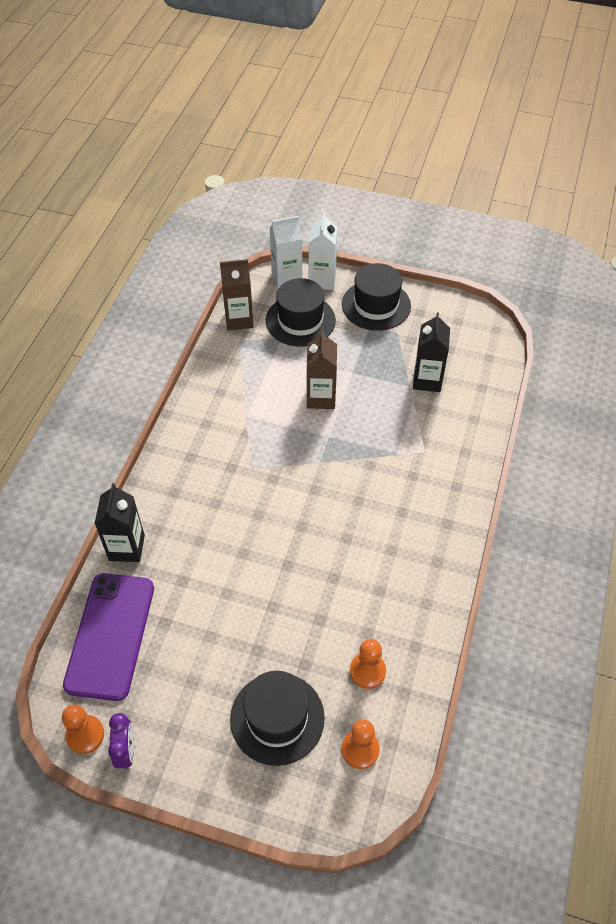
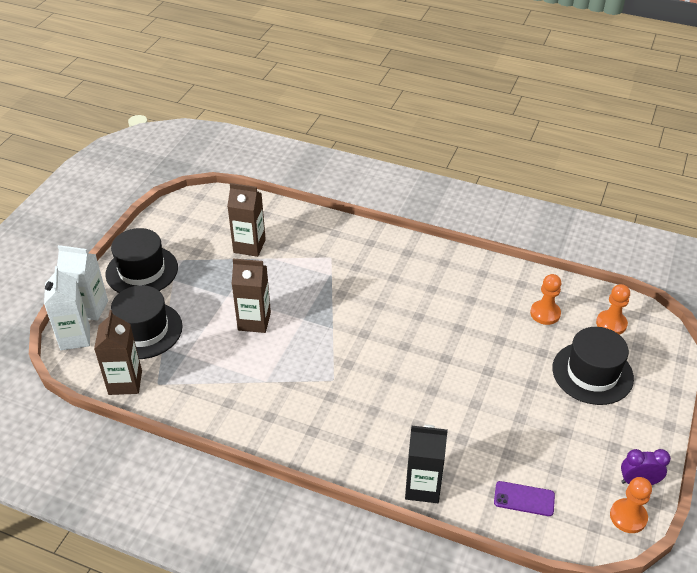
camera: 85 degrees left, 10 degrees down
purple phone [63,573,154,701] -> purple phone [494,481,555,516], size x0.45
black carton [413,312,450,392] -> brown carton [227,183,266,257]

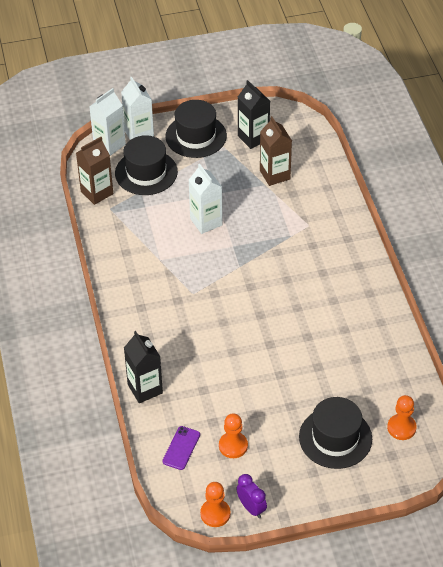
camera: 55 degrees right, 5 degrees up
brown carton [232,258,271,333] -> white carton [189,164,223,234]
purple phone [494,481,555,516] -> purple phone turned 45 degrees clockwise [162,426,200,470]
orange pawn [530,274,562,325] -> orange pawn moved to [219,413,248,458]
none -> black carton [238,80,270,149]

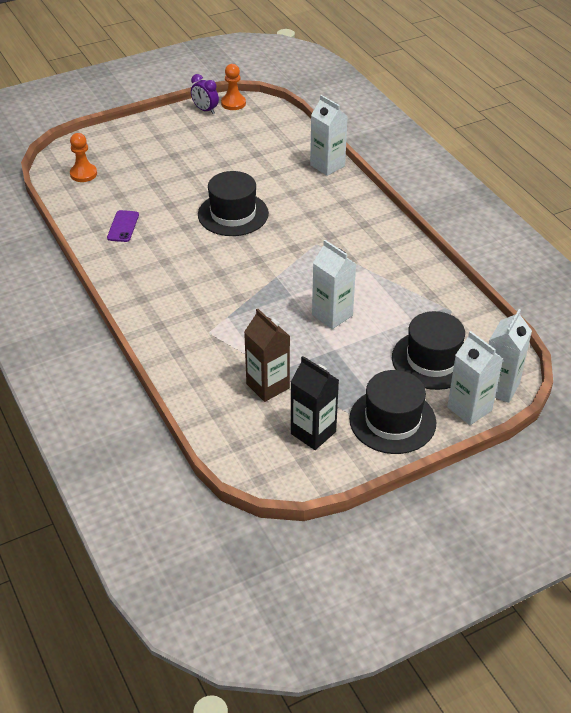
camera: 165 degrees right, 5 degrees down
brown carton [76,137,113,205] -> none
black carton [124,331,163,403] -> white carton [310,95,348,176]
purple phone [162,426,200,470] -> purple phone moved to [107,210,139,242]
orange pawn [219,413,248,458] -> none
black hat [299,397,372,469] -> black hat moved to [198,171,269,236]

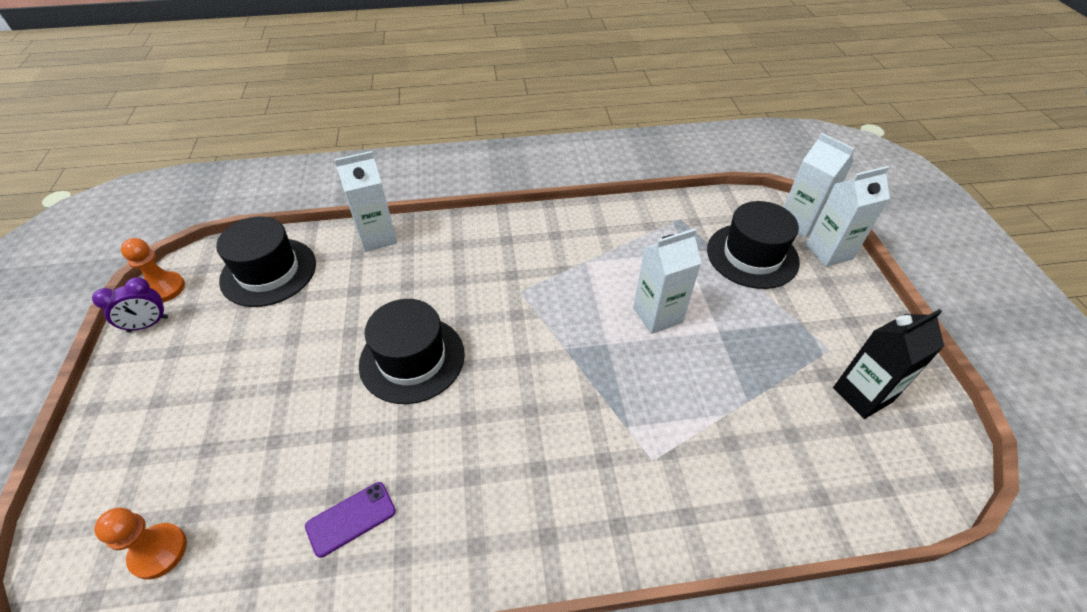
camera: 70 degrees left, 5 degrees up
purple phone [107,210,139,242] -> purple phone turned 60 degrees counterclockwise [305,482,396,558]
brown carton [244,308,290,402] -> none
black hat [349,370,436,454] -> black hat moved to [216,216,316,307]

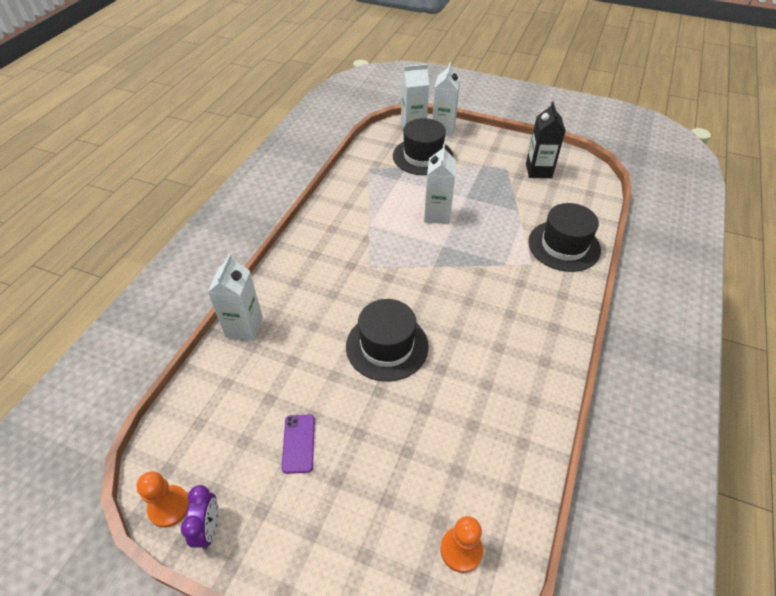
camera: 60 degrees left, 0 degrees up
black hat [216,216,316,307] -> black hat moved to [528,203,601,272]
purple phone [305,482,396,558] -> purple phone moved to [282,415,315,474]

